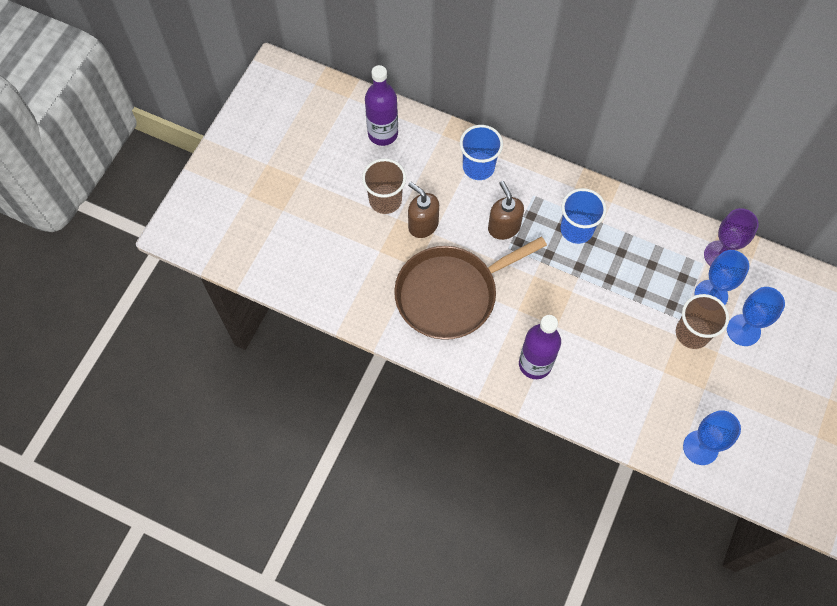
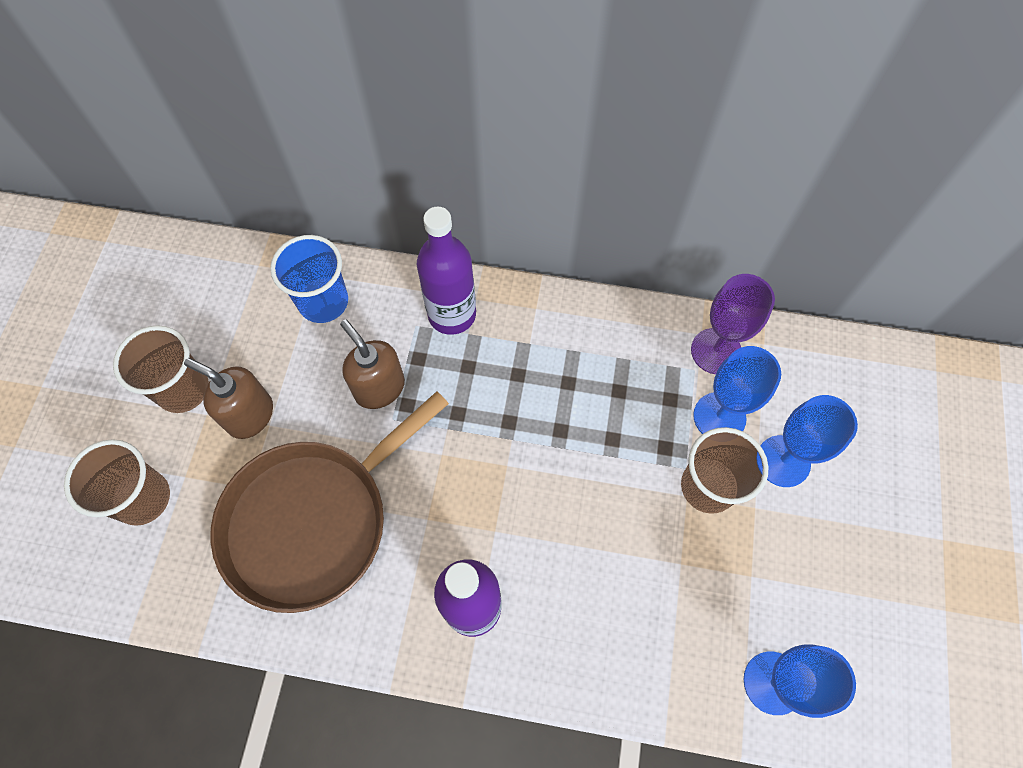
camera: 15 degrees left, 0 degrees up
purple bottle [365,65,398,146] -> purple bottle moved to [417,207,476,335]
blue cup [560,188,607,244] -> none
none -> brown cup [64,439,170,526]

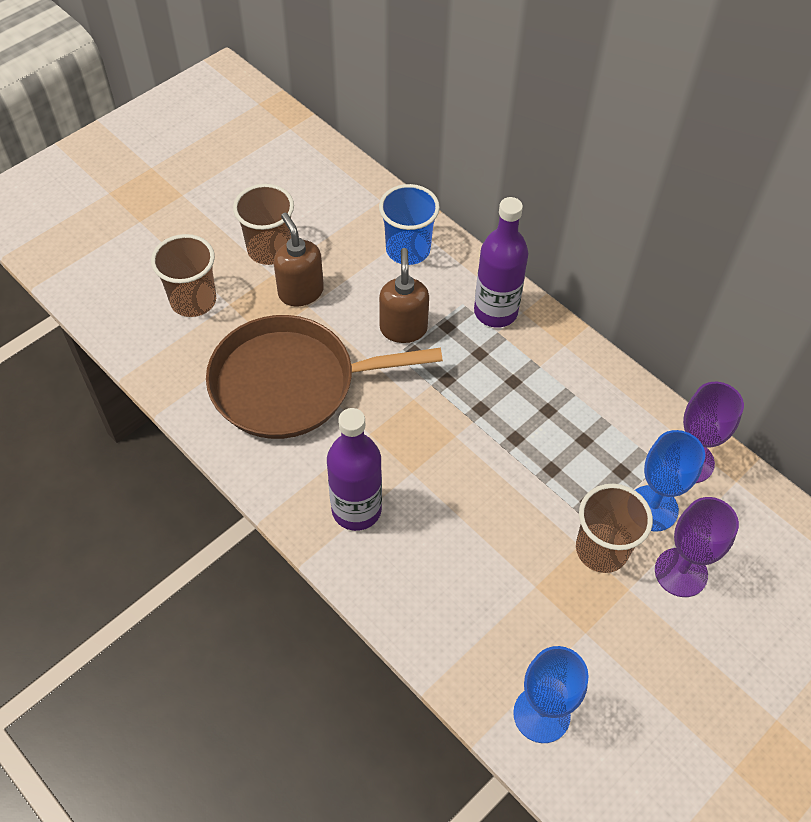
camera: 35 degrees right, 10 degrees down
blue goblet [760,395,858,487] -> purple goblet [655,497,739,597]

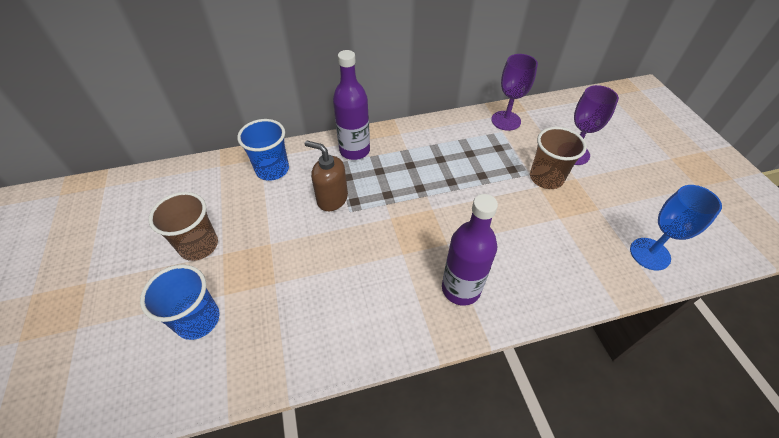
camera: 60 degrees left, 5 degrees down
brown cup [151,234,216,317] -> blue cup [140,264,220,340]
brown pan [206,315,443,439] -> none
brown soap dispenser [274,213,324,306] -> none
blue goblet [635,430,705,531] -> none

